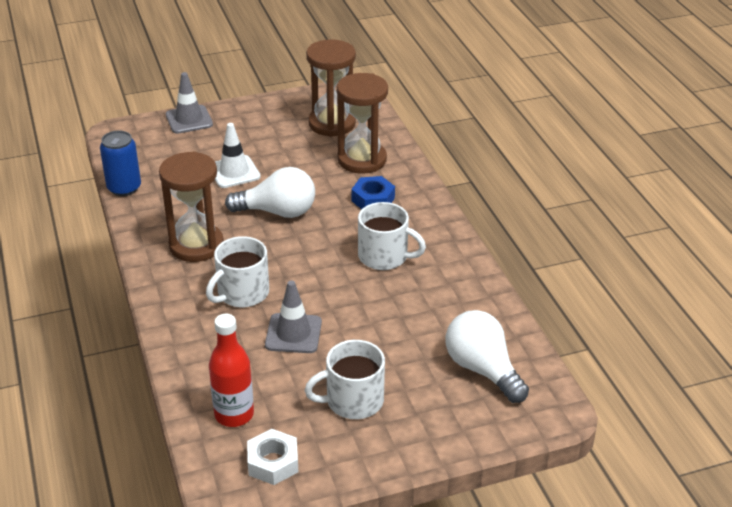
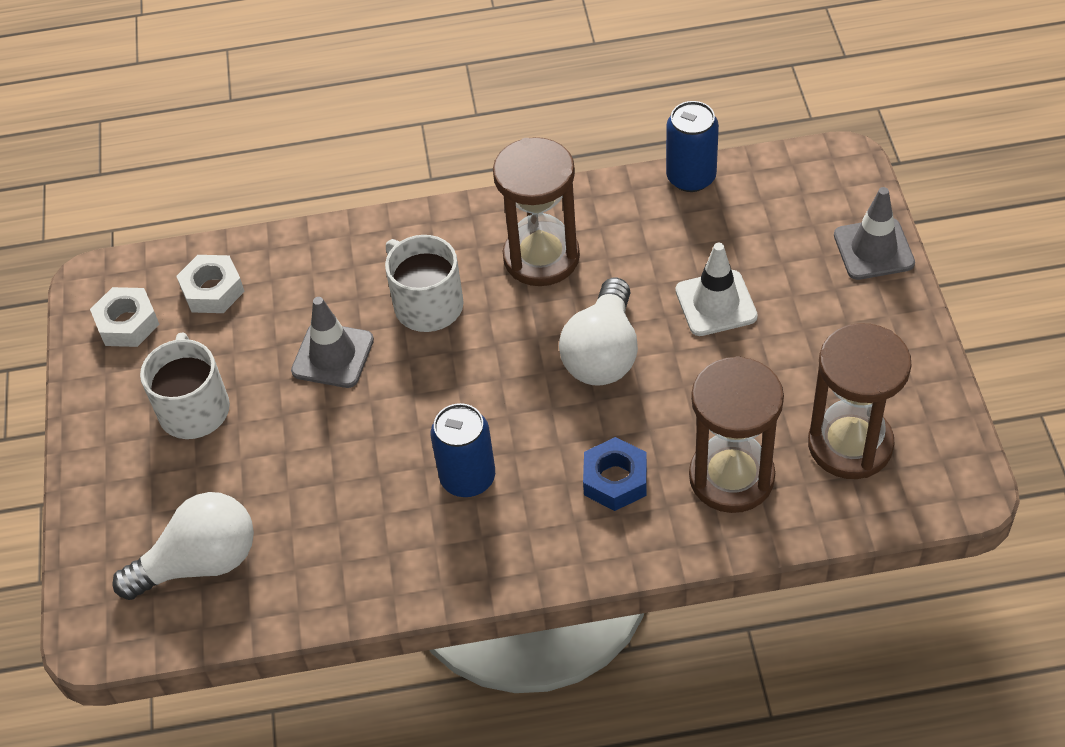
camera: 105 degrees right, 15 degrees up
red bottle [209,314,254,427] -> white nut [176,255,245,313]
white mug [358,202,426,270] -> blue can [431,403,495,497]

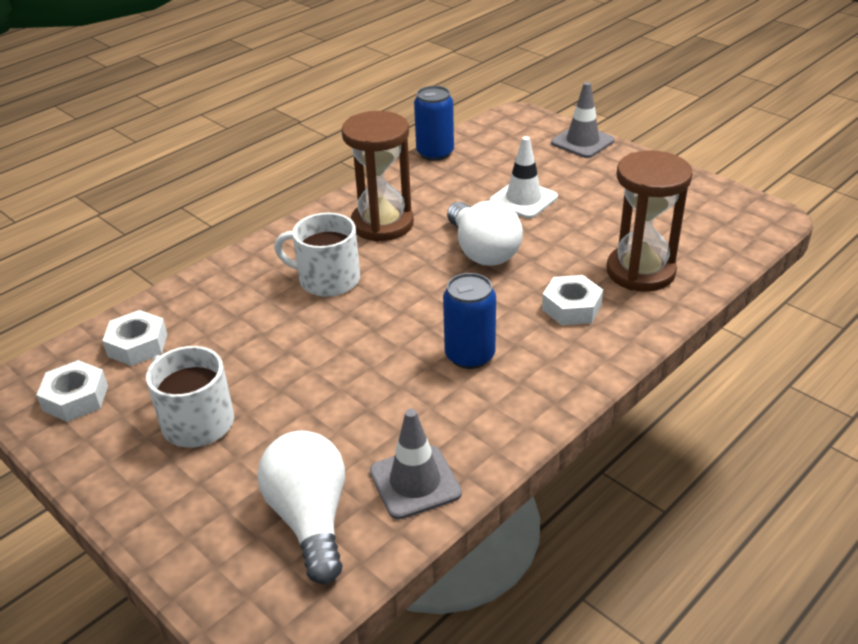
camera: 40 degrees left, 15 degrees down
white light bulb [112,492,254,600] -> white light bulb turned 45 degrees counterclockwise [257,431,345,584]
grey traffic cone [291,297,374,388] -> grey traffic cone moved to [370,409,462,519]
blue nut [583,437,647,511] -> white nut [542,275,603,325]
brown hourglass [808,323,912,479] -> none

